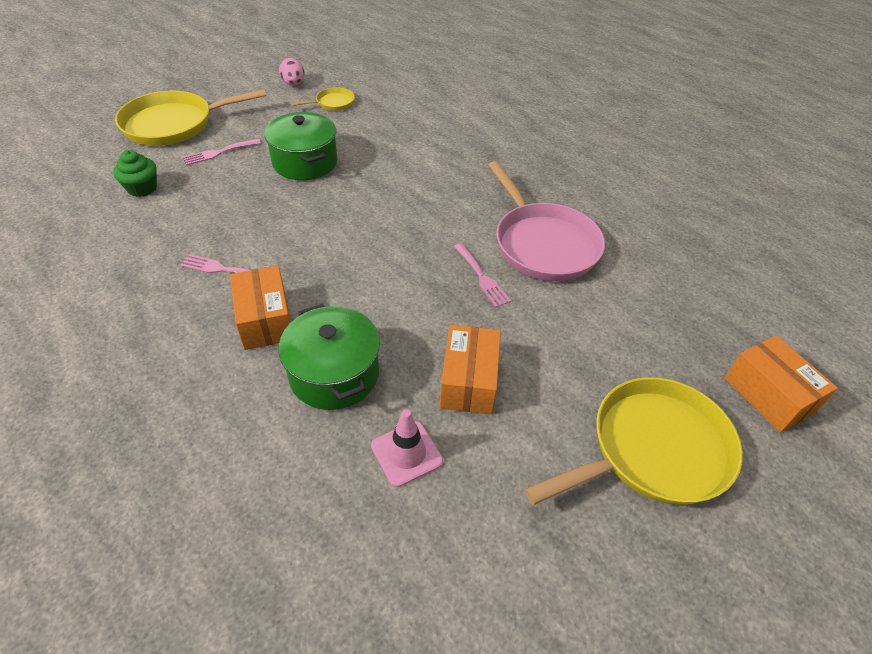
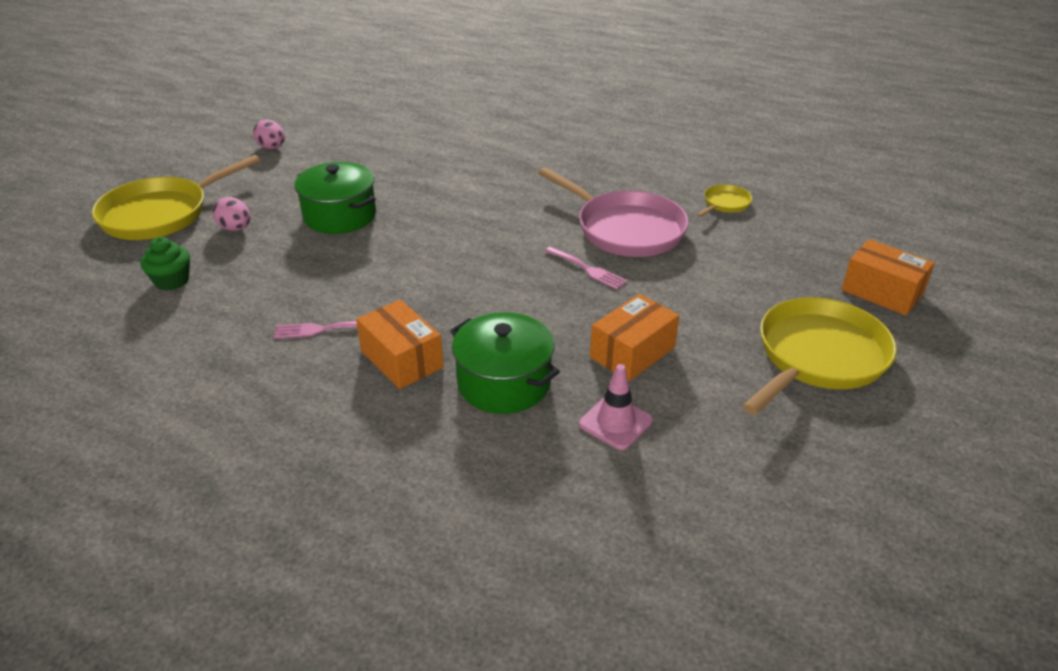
camera: 20 degrees left, 10 degrees down
pink fork [183,139,261,165] -> pink egg [213,197,250,231]
yellow pan [292,87,355,111] -> yellow pan moved to [697,184,753,217]
orange box [440,325,501,414] -> orange box turned 60 degrees clockwise [590,294,679,381]

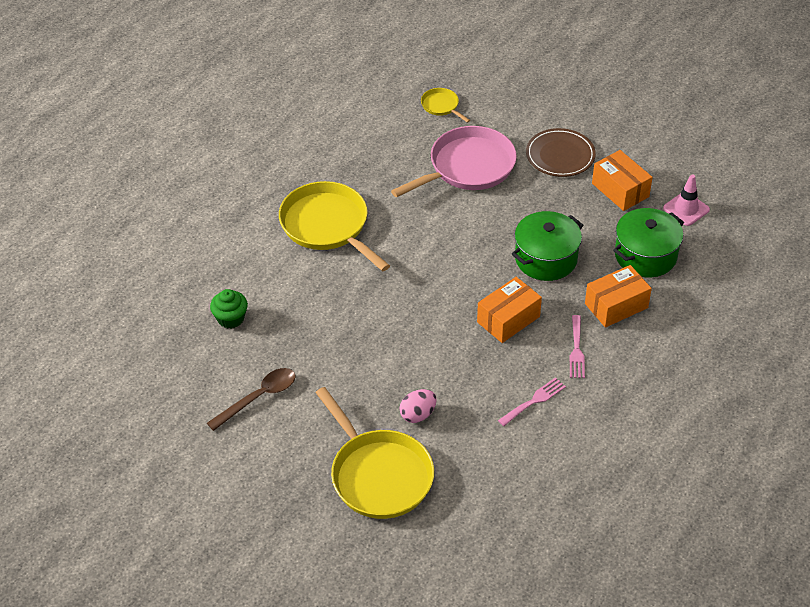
camera: 80 degrees left, 10 degrees up
green cupcake [140,237,190,291] -> green cupcake moved to [210,289,248,329]
pink egg [253,120,285,149] -> brown spoon [207,368,295,431]
green pot [295,162,376,234] -> green pot moved to [512,211,583,281]
pink fork [545,247,628,290] -> pink fork moved to [498,377,566,426]
yellow pan [742,297,897,415] -> yellow pan moved to [279,181,390,271]
orange box [841,239,935,316] -> orange box moved to [477,277,542,343]
none -> brown plate [526,128,596,177]

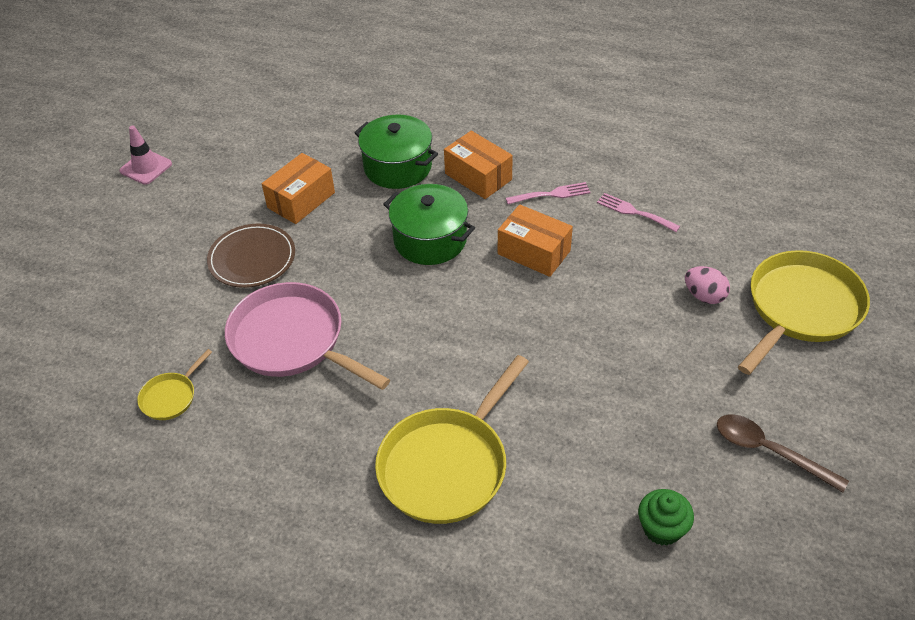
camera: 105 degrees left, 0 degrees up
pink traffic cone [663,175,710,226] -> pink traffic cone moved to [119,126,172,185]

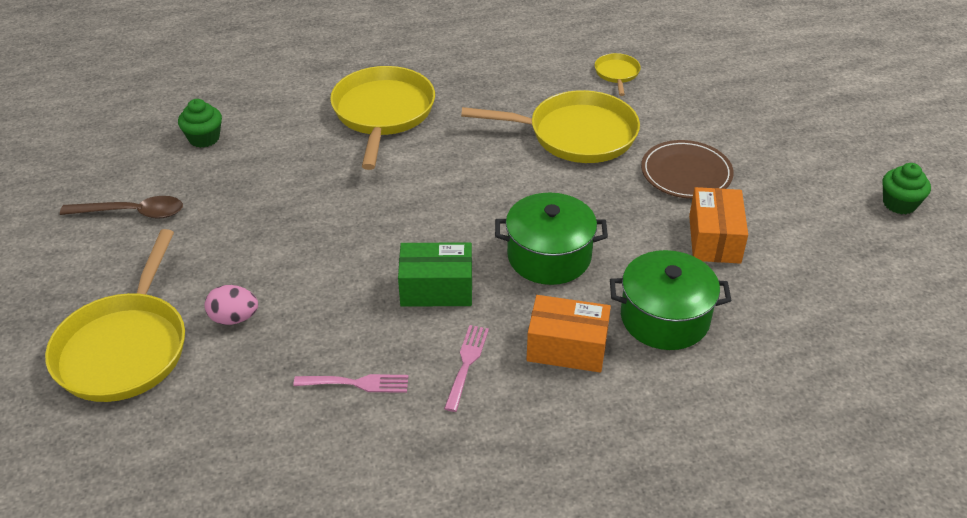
camera: 145 degrees right, 5 degrees down
pink traffic cone [119,126,172,185] -> green cupcake [883,163,931,214]
pink pan [225,282,390,390] -> yellow pan [461,90,640,163]
orange box [498,204,573,277] -> green box [398,242,472,307]
pink fork [506,182,590,204] -> pink fork turned 150 degrees clockwise [444,325,489,412]

